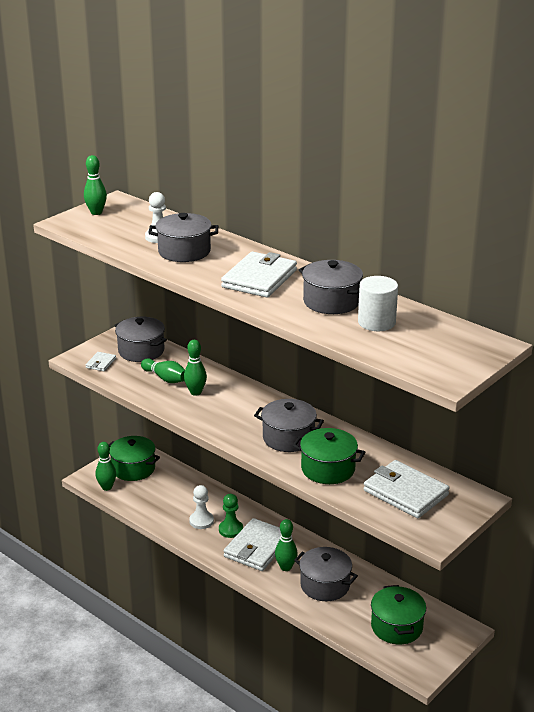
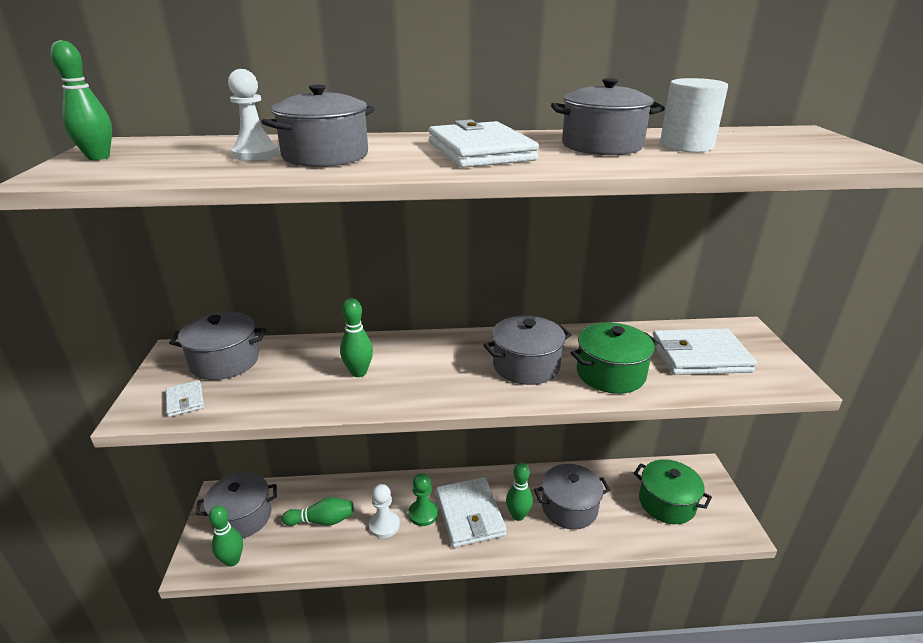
camera: 45 degrees left, 0 degrees up
green pot [109,436,160,481] -> grey pot [196,472,277,539]
green bowling pin [141,358,185,383] -> green bowling pin moved to [282,497,354,526]

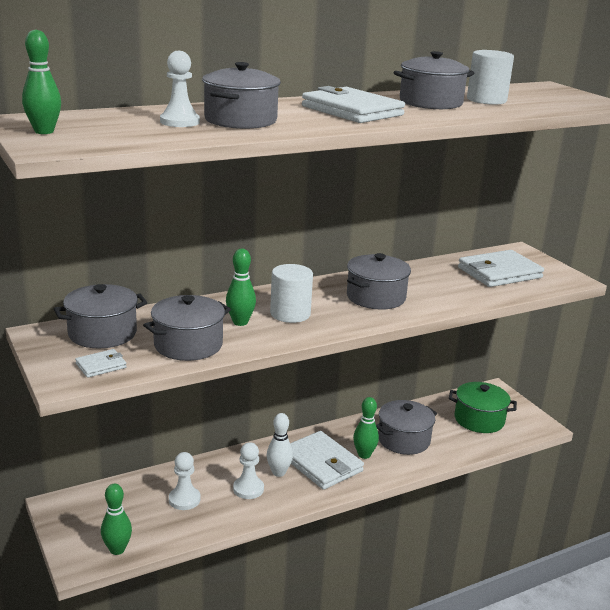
camera: 25 degrees left, 5 degrees down
white wallet [166,380,204,417] -> white wallet turned 75 degrees counterclockwise [75,349,127,378]
grey pot [196,472,277,539] -> grey pot moved to [143,295,231,361]
green bowling pin [282,497,354,526] -> white pawn [169,452,201,510]
green pawn [408,473,438,526] -> white bowling pin [267,413,293,477]
green pot [571,322,659,394] -> none
none -> white cylinder [270,264,313,323]

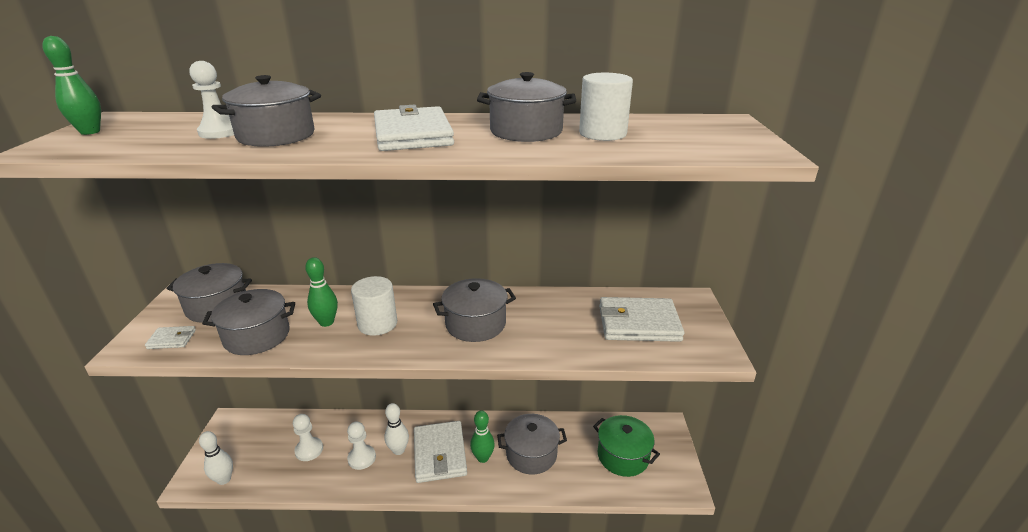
camera: 30 degrees right, 5 degrees up
green bowling pin [101,484,132,555] -> white bowling pin [199,431,233,485]

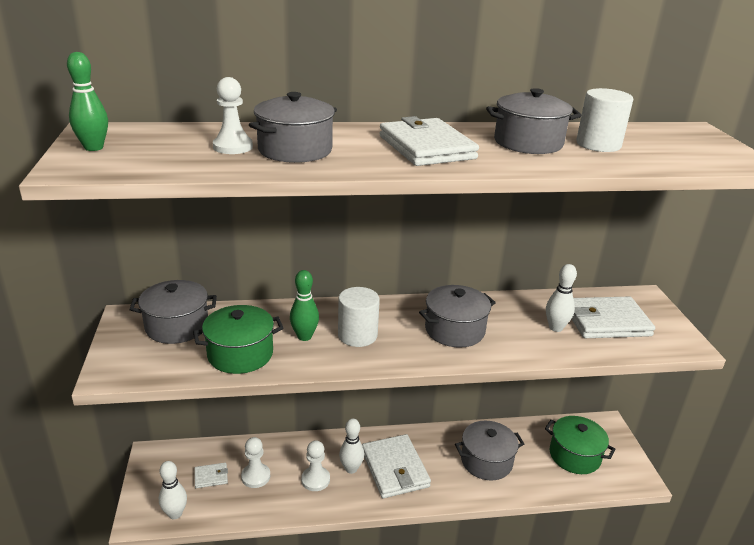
camera: 10 degrees left, 0 degrees up
white wallet [145,326,196,349] -> white wallet moved to [195,463,228,488]
grey pot [202,289,295,355] -> green pot [193,305,283,374]
green bowling pin [470,410,495,463] -> none
none -> white bowling pin [546,264,577,332]

